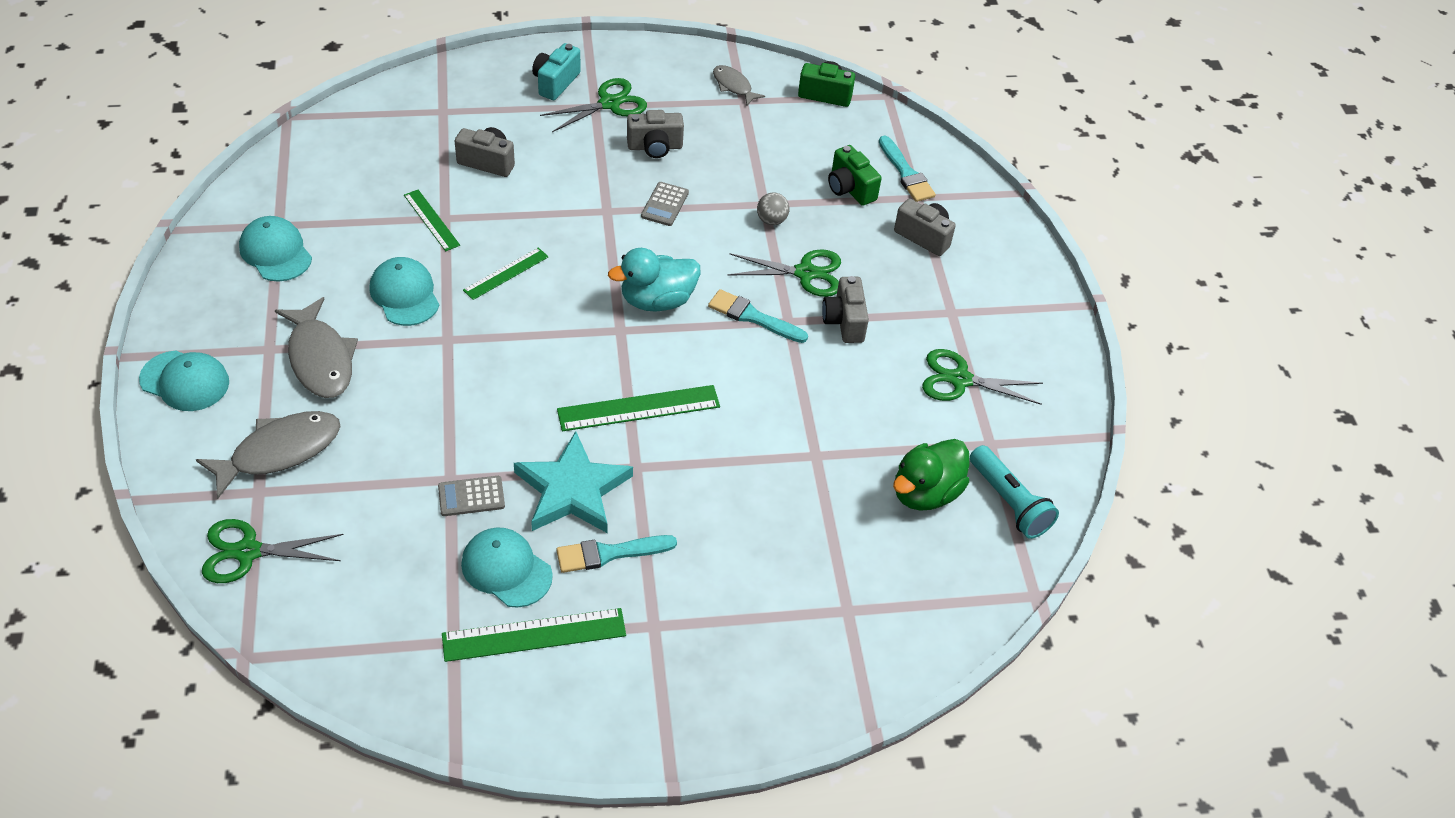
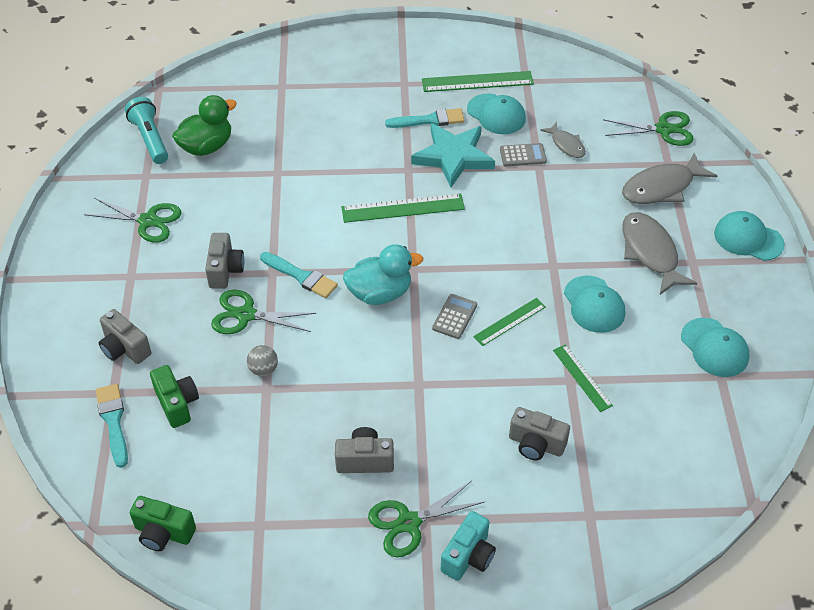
camera: 170 degrees left, 0 degrees up
grey calculator [641,182,689,226] -> grey calculator moved to [432,294,477,339]
grey fish [713,65,765,105] -> grey fish moved to [540,122,586,158]

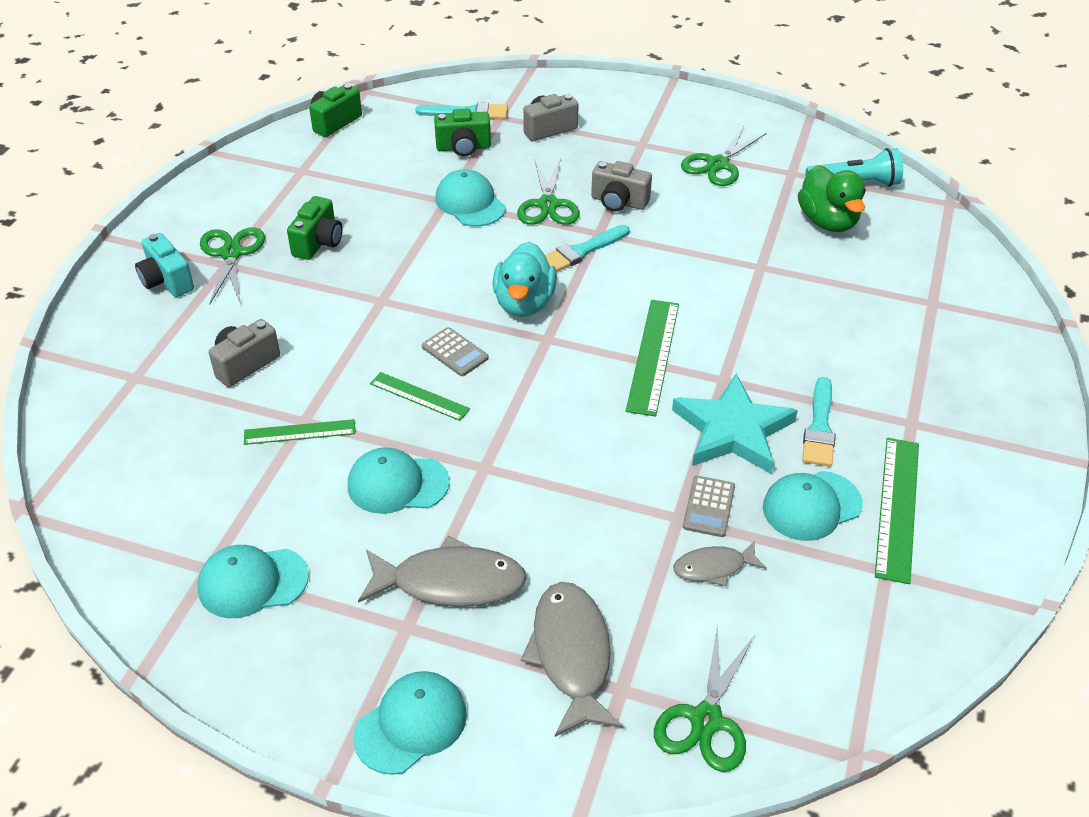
camera: 110 degrees right, 5 degrees down
green scissors [211,289,316,334] -> green scissors turned 150 degrees clockwise [517,158,580,225]
grey ball [247,345,278,376] -> turquoise cap [435,169,505,227]
grey camera [335,427,394,473] -> green camera [287,196,343,260]
green ruler [473,298,546,346] -> green ruler turned 45 degrees counterclockwise [370,372,470,421]

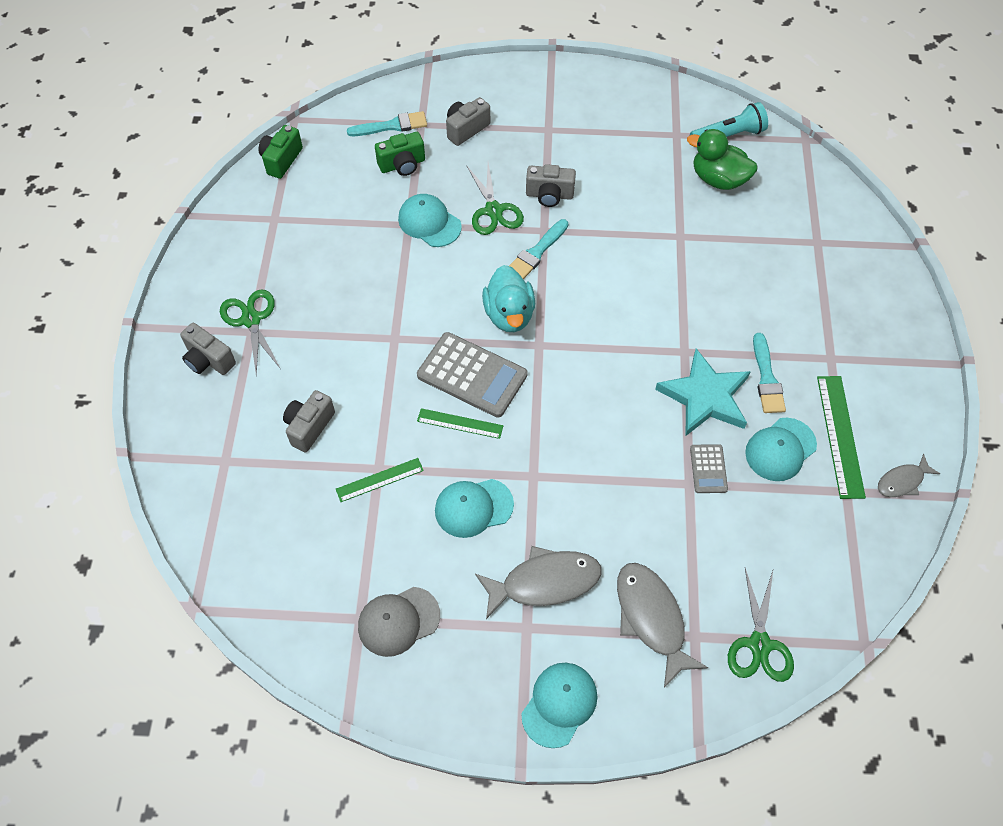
camera: 15 degrees left, 15 degrees up
turquoise camera [135,233,194,297] -> grey camera [180,323,236,375]
turquoise cap [197,545,309,618] -> grey cap [358,587,440,657]
green camera [287,196,343,260] -> none
grey calculator [422,327,489,376] -> grey calculator [417,332,528,418], size x1.96
green ruler [626,300,679,417] -> none
grey fish [673,541,767,586] -> grey fish moved to [878,454,940,497]
green scissors [681,126,766,186] -> none
green duck [798,165,866,232] -> green duck turned 150 degrees clockwise [687,129,757,190]

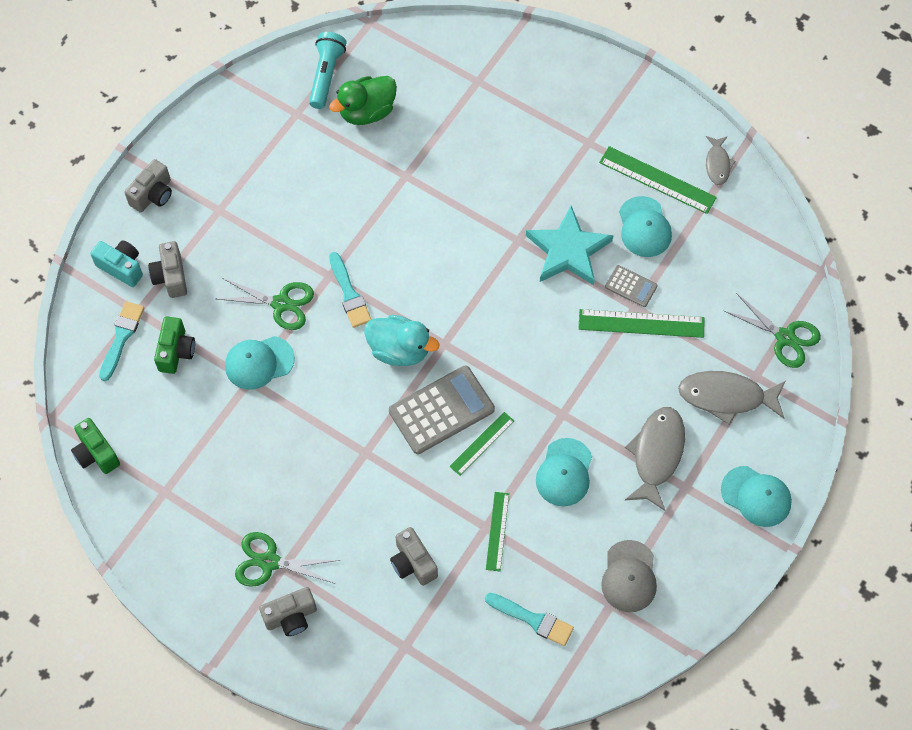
camera: 60 degrees left, 5 degrees up
turquoise cap [521,663,598,748] -> turquoise cap turned 150 degrees clockwise [721,466,792,527]
grey camera [526,164,576,207] -> grey camera moved to [124,159,172,213]
turquoise brush [753,333,786,413] -> turquoise brush moved to [485,593,574,646]
none -> turquoise camera [90,240,143,287]
none -> green ruler [579,309,705,338]

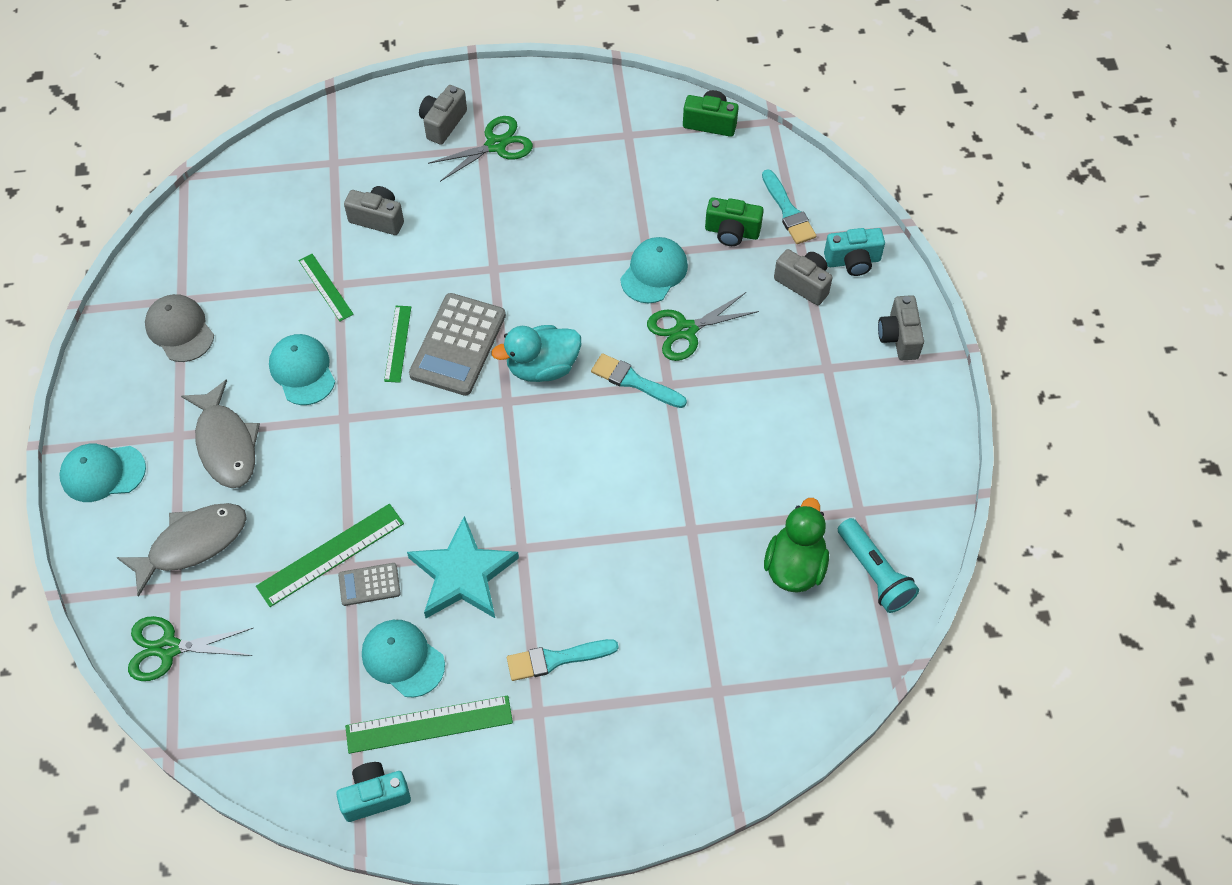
camera: 140 degrees right, 5 degrees down
green camera [154,316,195,374] -> green camera turned 45 degrees counterclockwise [705,197,764,246]
turquoise brush [485,593,574,646] -> turquoise brush moved to [507,639,618,681]
grey fish [706,136,736,185] -> turquoise camera [336,762,411,822]

